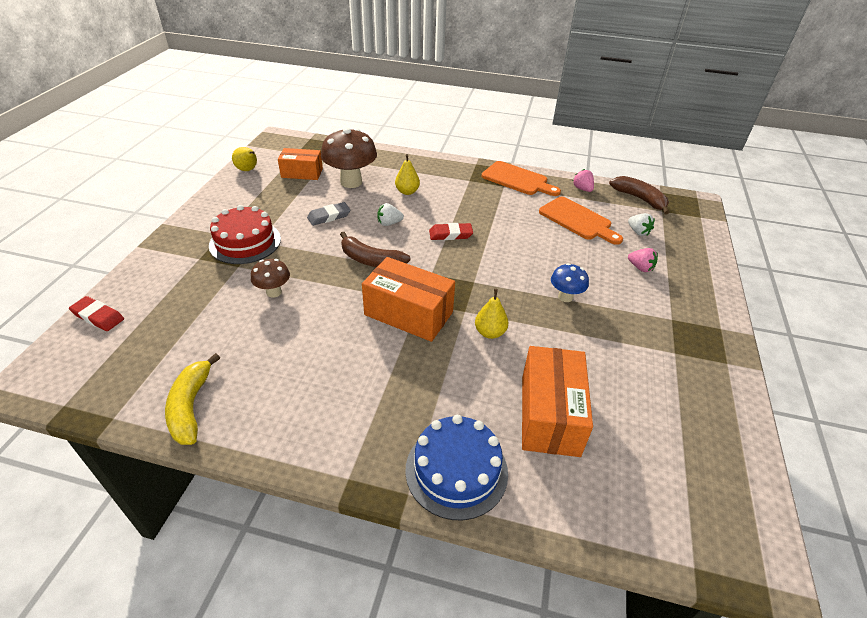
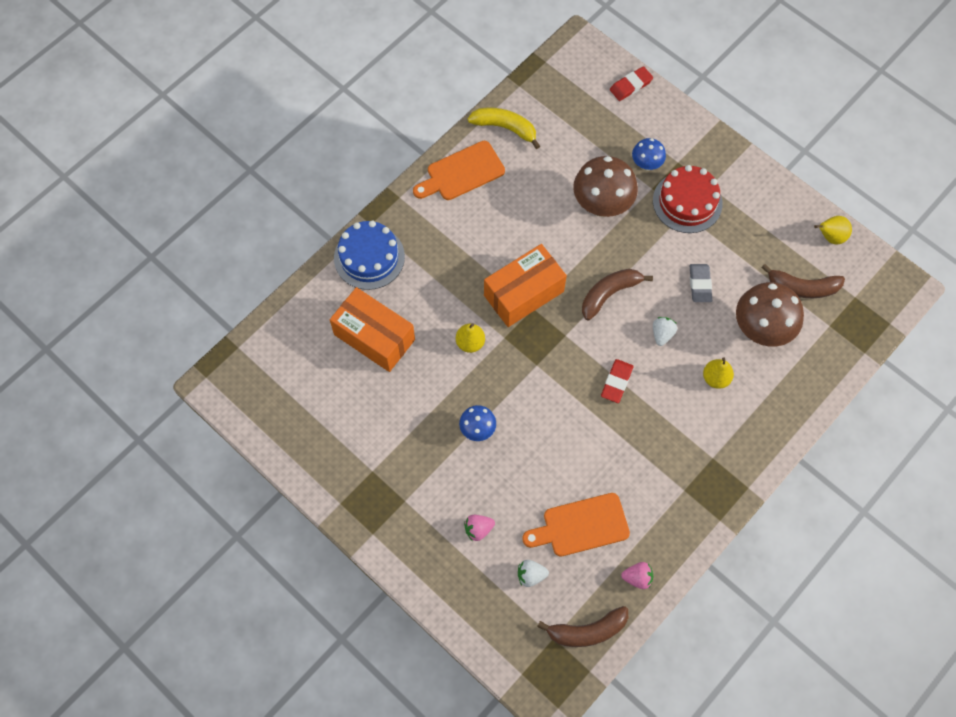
camera: 120 degrees right, 25 degrees up
brown mushroom [251,259,290,298] -> brown mushroom [573,156,638,217], size x1.85
orange box [278,148,323,180] -> brown banana [761,264,845,298]
orange cutting board [482,161,561,196] -> orange cutting board moved to [413,141,505,200]
none -> blue mushroom [632,138,666,171]

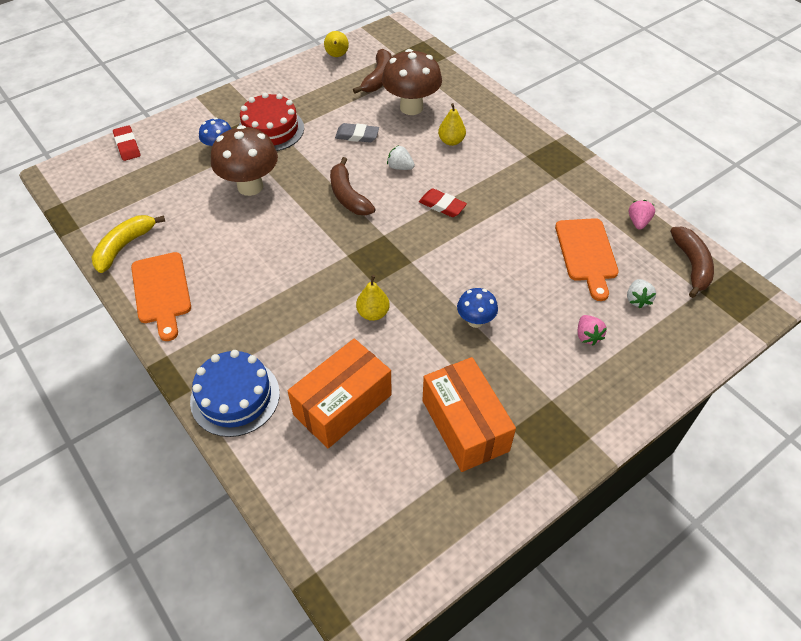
camera: 80 degrees left, 15 degrees down
orange box [484,244,567,327] -> orange box moved to [422,357,516,472]

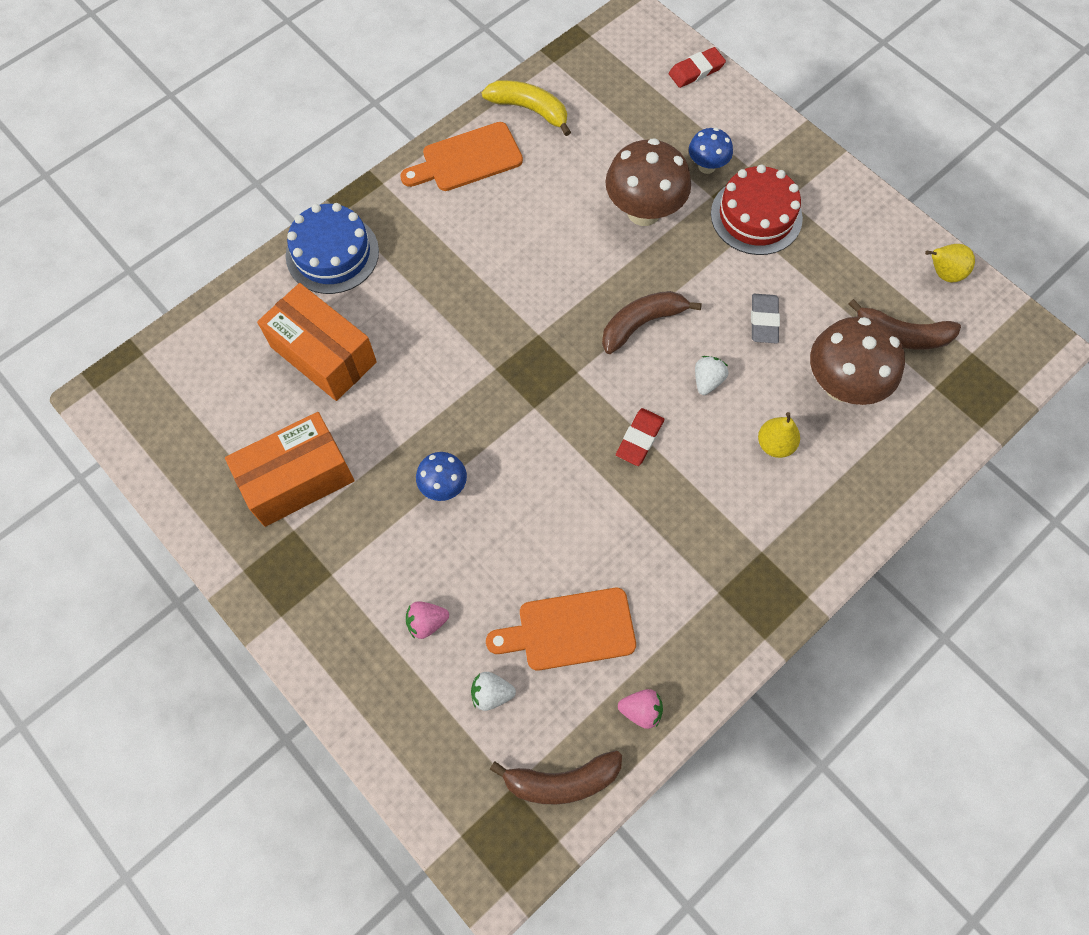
camera: 85 degrees right, 15 degrees up
yellow pear [356,275,390,321] -> none

